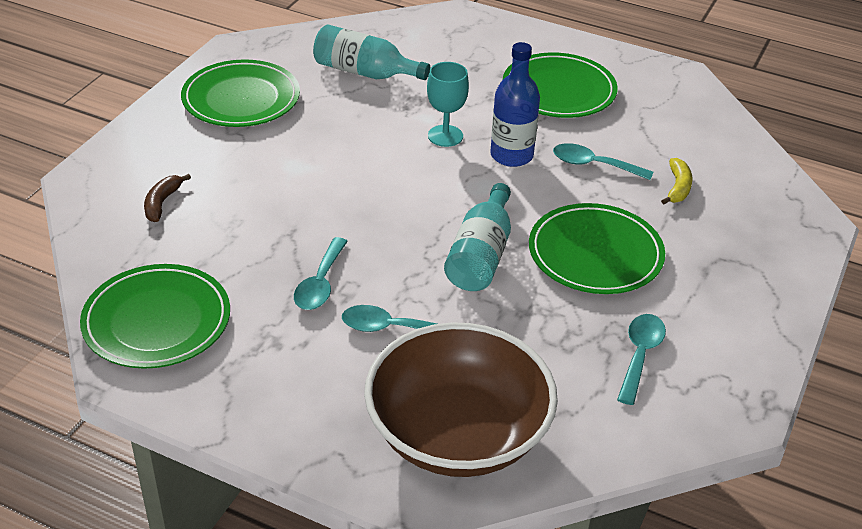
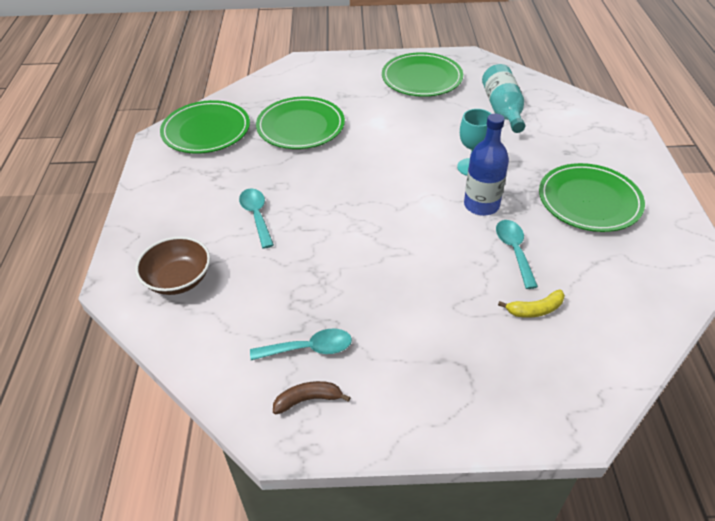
camera: 65 degrees right, 5 degrees up
brown banana [144,174,191,222] -> brown banana moved to [273,381,351,414]
turquoise spoon [294,237,348,310] -> none
brown bowl [364,322,558,477] -> brown bowl [135,236,210,295], size x0.55
turquoise bottle [444,183,511,291] -> none
green plate [529,203,665,294] -> green plate moved to [256,97,345,149]

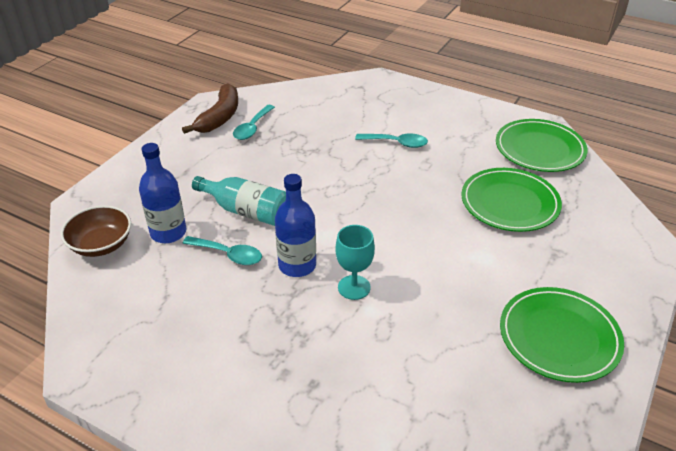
camera: 120 degrees right, 5 degrees down
brown bowl [135,236,210,295] -> brown bowl moved to [61,205,131,257]
brown banana [273,381,351,414] -> brown banana [182,83,238,134], size x1.81
turquoise bottle [482,64,525,133] -> turquoise bottle moved to [192,176,286,226]
yellow banana [498,290,565,318] -> blue bottle [139,143,186,243]
green plate [539,163,645,232] -> none

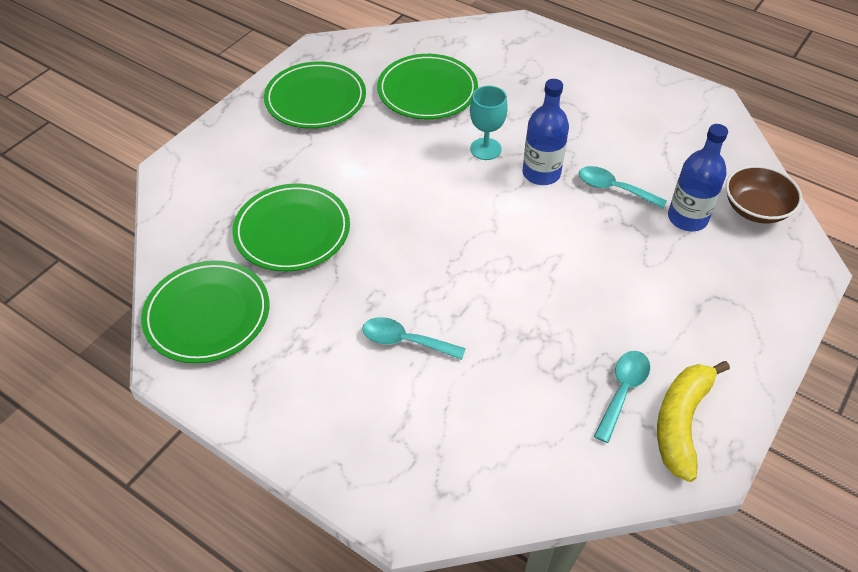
camera: 175 degrees left, 10 degrees up
brown banana [182,83,238,134] -> yellow banana [657,361,730,482]
turquoise bottle [192,176,286,226] -> none
none -> green plate [377,54,478,119]

